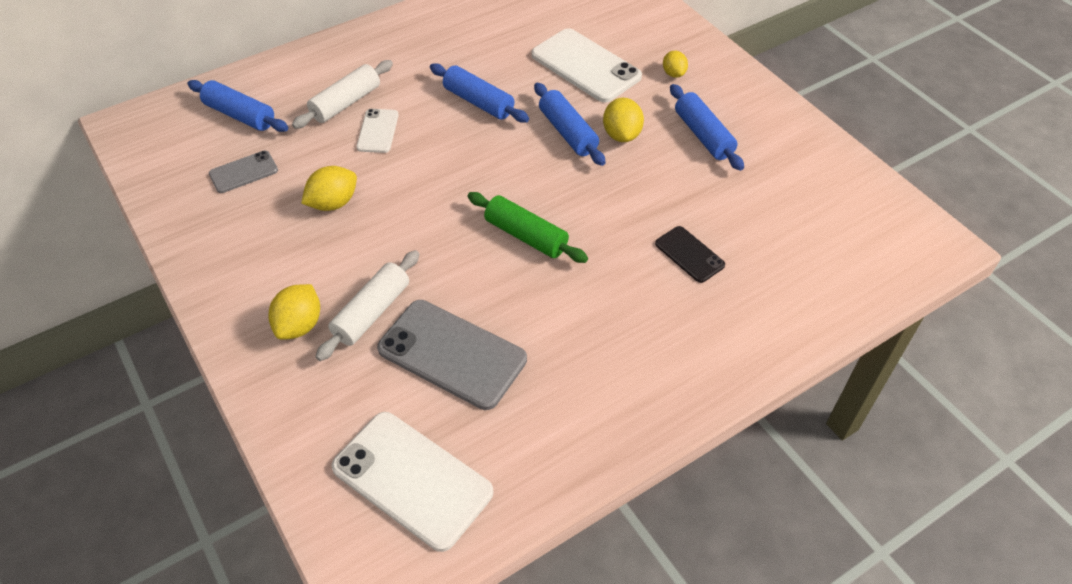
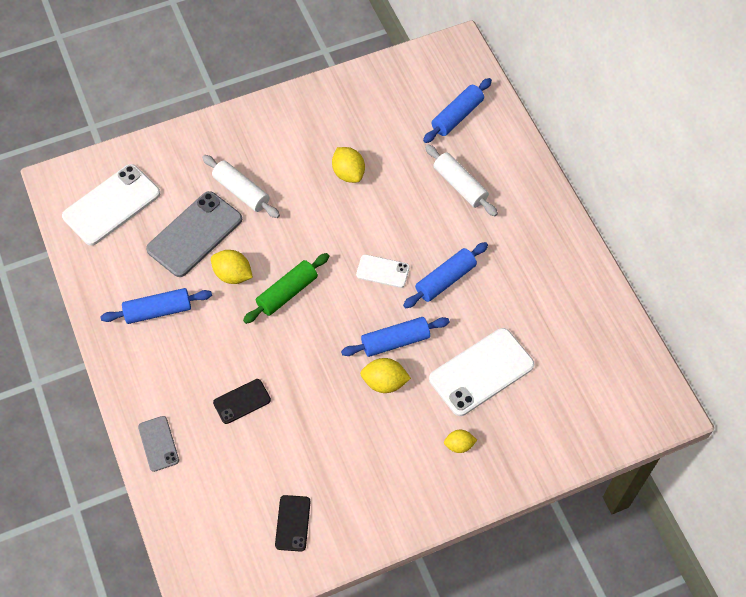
camera: 100 degrees right, 10 degrees up
grey phone [209,151,278,193] -> grey phone moved to [138,416,179,472]
yellow lemon [268,284,320,340] -> yellow lemon moved to [211,250,253,284]
white phone [356,109,399,153] -> white phone moved to [356,254,410,288]
blue rolling pin [670,84,744,171] -> blue rolling pin moved to [100,288,212,324]
none -> black phone [275,495,310,552]

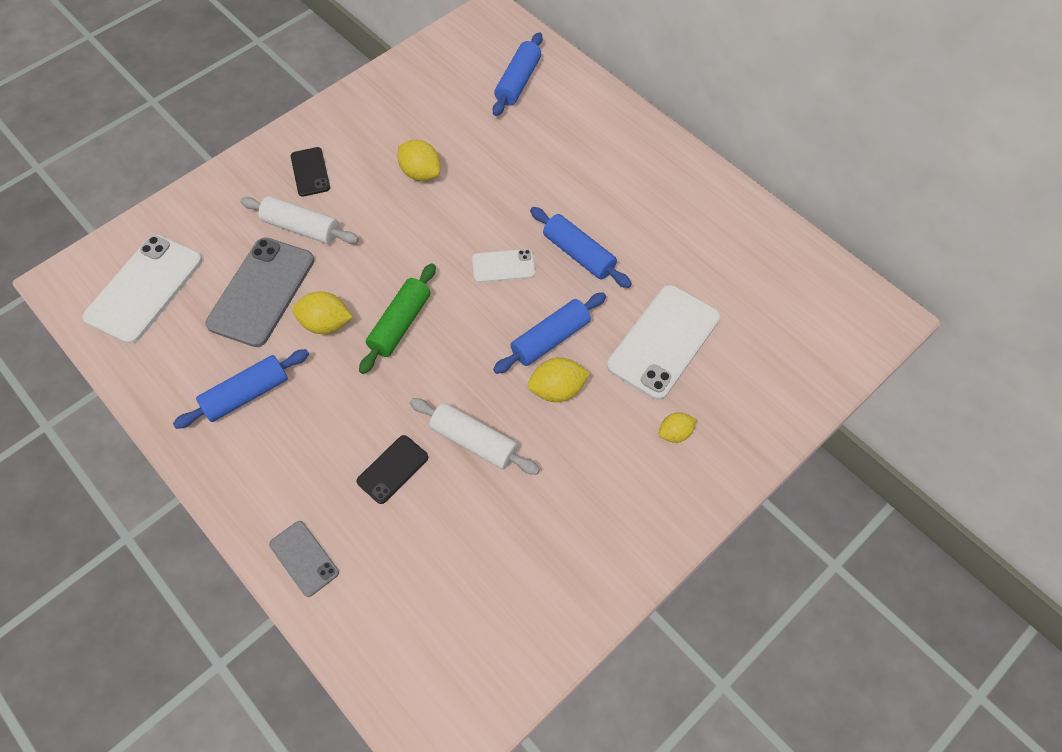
camera: 20 degrees left, 0 degrees up
black phone [275,495,310,552] -> black phone moved to [291,147,330,197]
blue rolling pin [403,242,488,308] -> blue rolling pin turned 75 degrees counterclockwise [530,207,632,288]
white rolling pin [425,145,498,216] -> white rolling pin moved to [410,398,540,475]

